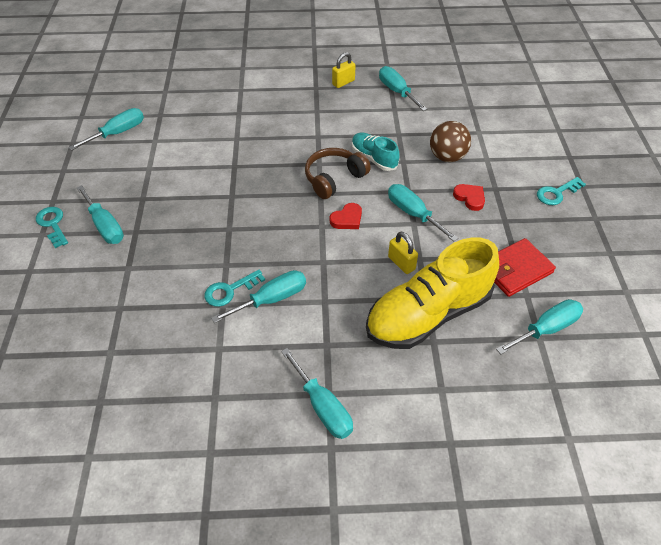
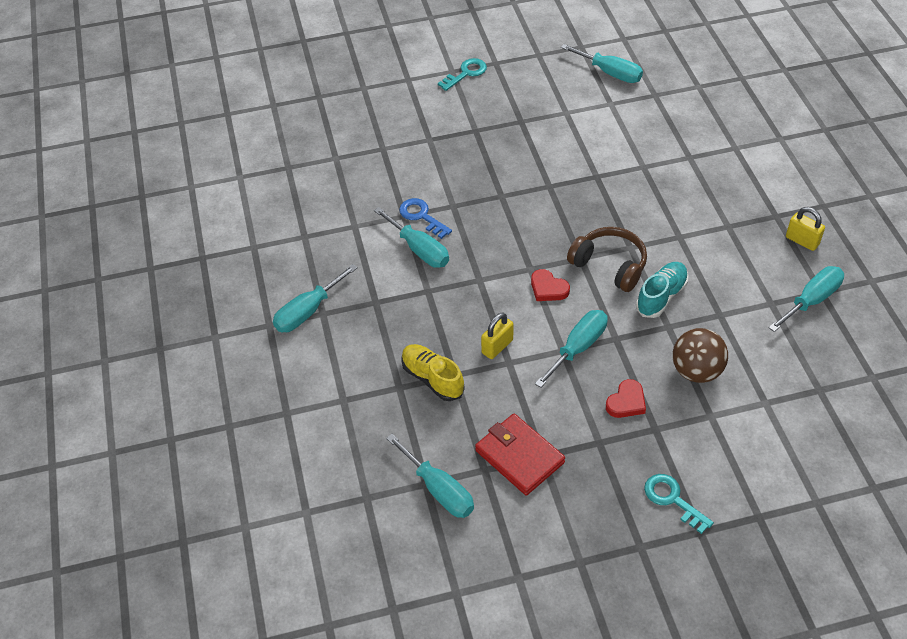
camera: 80 degrees right, 0 degrees up
turquoise screwdriver [77,185,124,244] -> none
turquoise key [204,270,265,307] -> blue key [399,198,452,239]
yellow shoe [366,238,499,349] -> yellow shoe [401,344,465,401], size x0.51

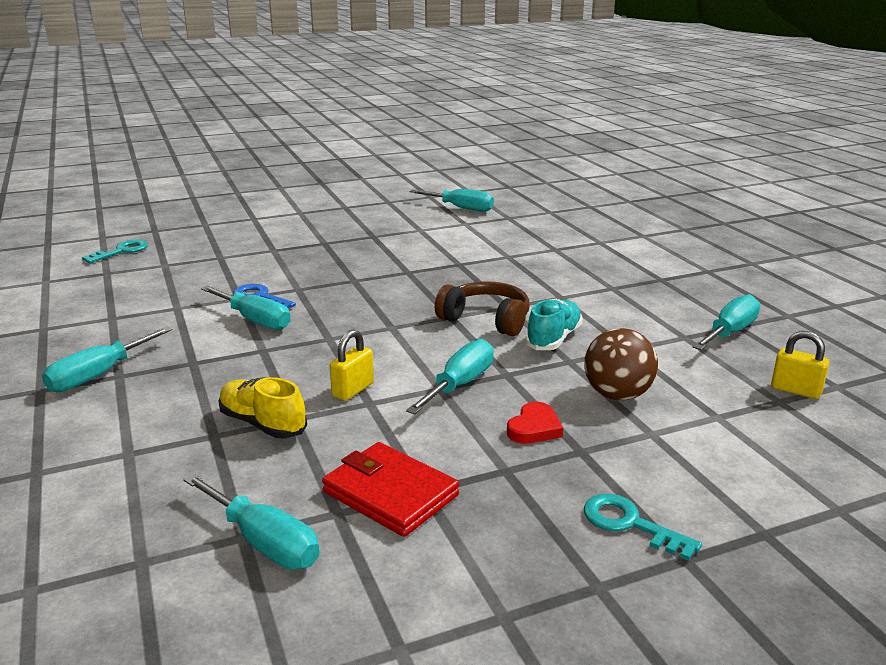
camera: 10 degrees left, 25 degrees down
turquoise key [438,58,487,91] -> turquoise key moved to [82,240,148,263]
red heart [531,269,570,301] -> none
yellow padlock [786,207,825,251] -> yellow padlock moved to [771,331,829,399]

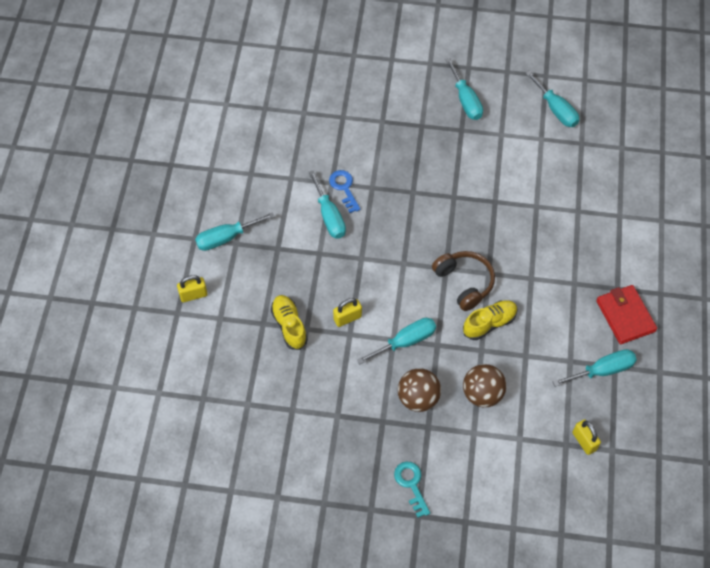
camera: 30 degrees right, 35 degrees up
turquoise key [82,240,148,263] -> none
turquoise screwdriver [183,474,320,569] -> turquoise screwdriver moved to [446,58,483,120]
red wallet [322,442,459,537] -> red wallet moved to [596,285,657,344]
red heart [507,402,563,444] -> brown ball [398,368,441,412]
turquoise shoe [525,299,583,350] -> yellow shoe [463,300,518,340]
none -> yellow padlock [177,275,208,302]

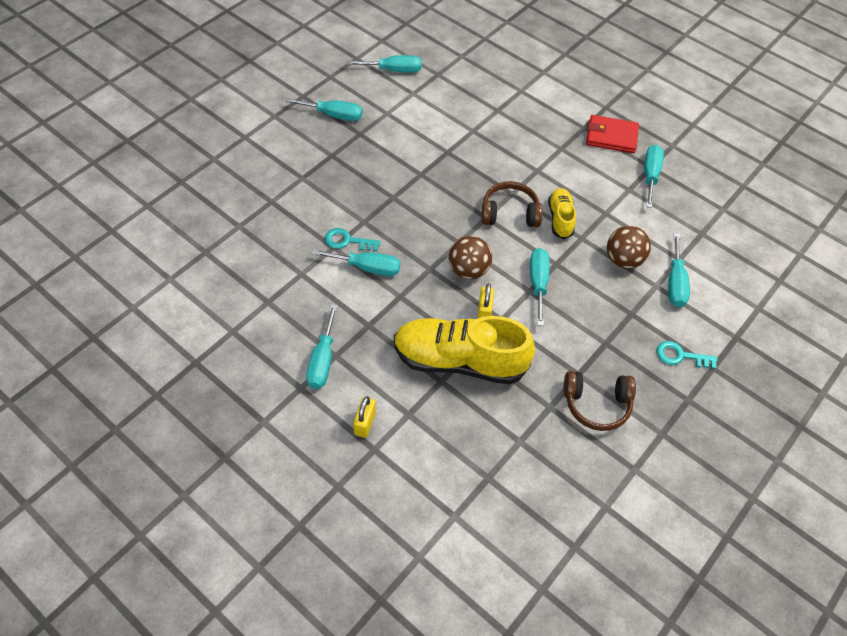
camera: 60 degrees left, 5 degrees down
yellow shoe [271,295,308,350] -> yellow shoe [394,316,535,384], size x1.98
blue key [329,170,361,213] -> turquoise key [325,228,381,251]
brown ball [398,368,441,412] -> brown ball moved to [449,236,492,279]
yellow padlock [573,420,601,455] -> none
none -> brown headphones [564,371,636,431]
none -> turquoise screwdriver [668,233,690,307]

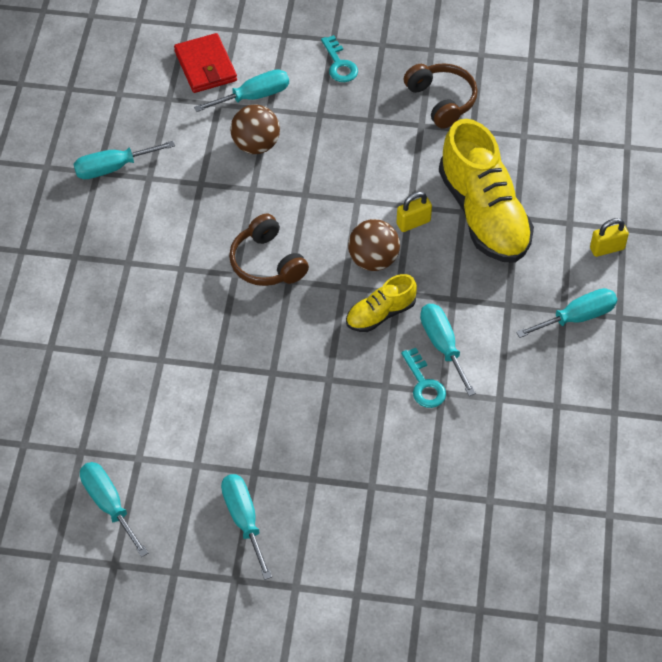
camera: 120 degrees left, 0 degrees up
turquoise screwdriver [530,248,550,326] -> none
yellow shoe [548,188,576,239] -> yellow shoe moved to [346,274,417,332]
red wallet [586,115,639,153] -> red wallet moved to [174,33,237,93]

